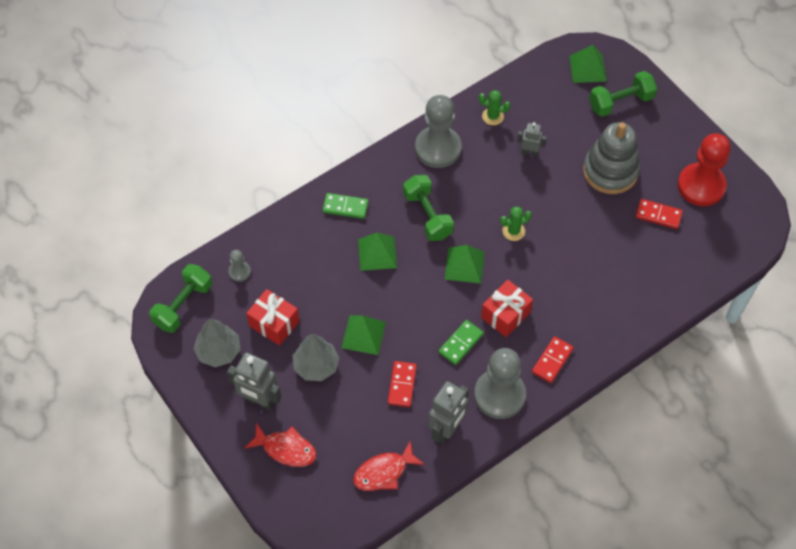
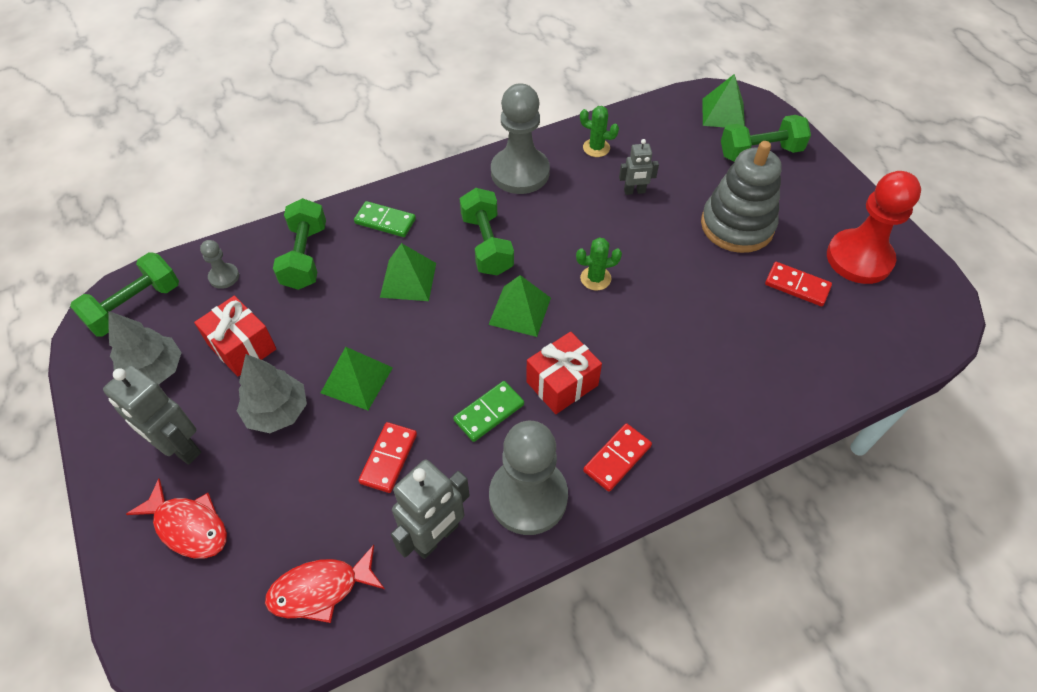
camera: 10 degrees right, 5 degrees down
grey robot [517,122,547,157] -> grey robot turned 150 degrees clockwise [619,139,659,195]
none -> green dumbbell [273,198,326,290]

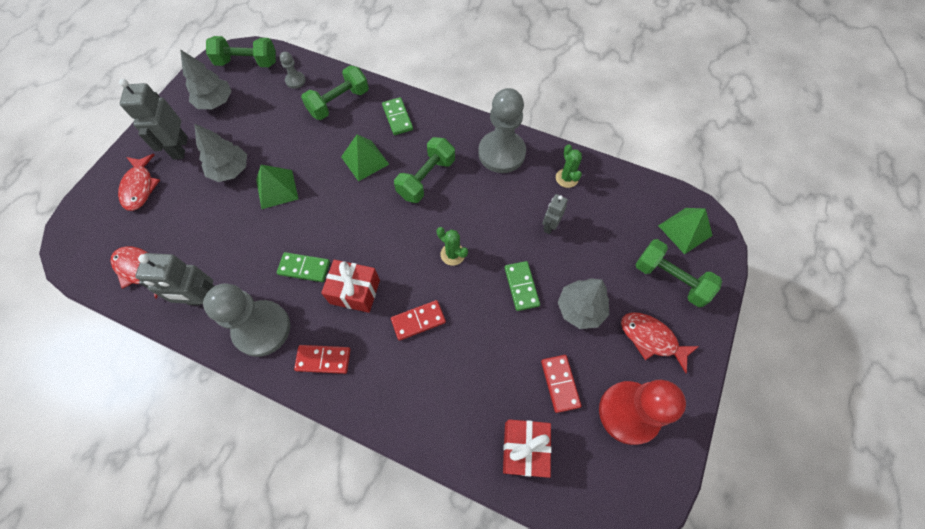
camera: 50 degrees right, 10 degrees up
red gift [194,296,276,376] -> red gift moved to [503,419,552,478]
red domino [358,422,417,493] -> red domino moved to [391,300,446,341]
green pyramid [488,275,551,337] -> none
grey robot [619,139,659,195] -> grey robot turned 75 degrees clockwise [542,194,568,234]
grey stacking toy [701,141,782,253] -> grey tree [558,278,609,329]
none -> green domino [505,261,540,311]
none -> red fish [621,312,699,373]

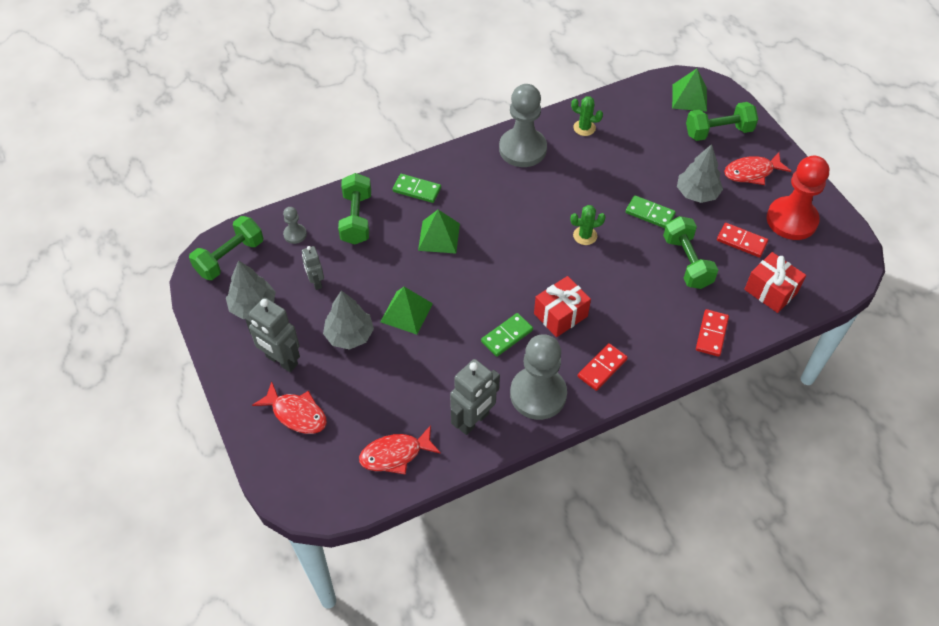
camera: 50 degrees left, 10 degrees down
red domino [391,300,446,341] -> red domino moved to [696,309,729,357]
green dumbbell [394,137,455,203] -> green dumbbell moved to [663,216,718,289]
grey robot [542,194,568,234] -> grey robot moved to [302,246,324,290]

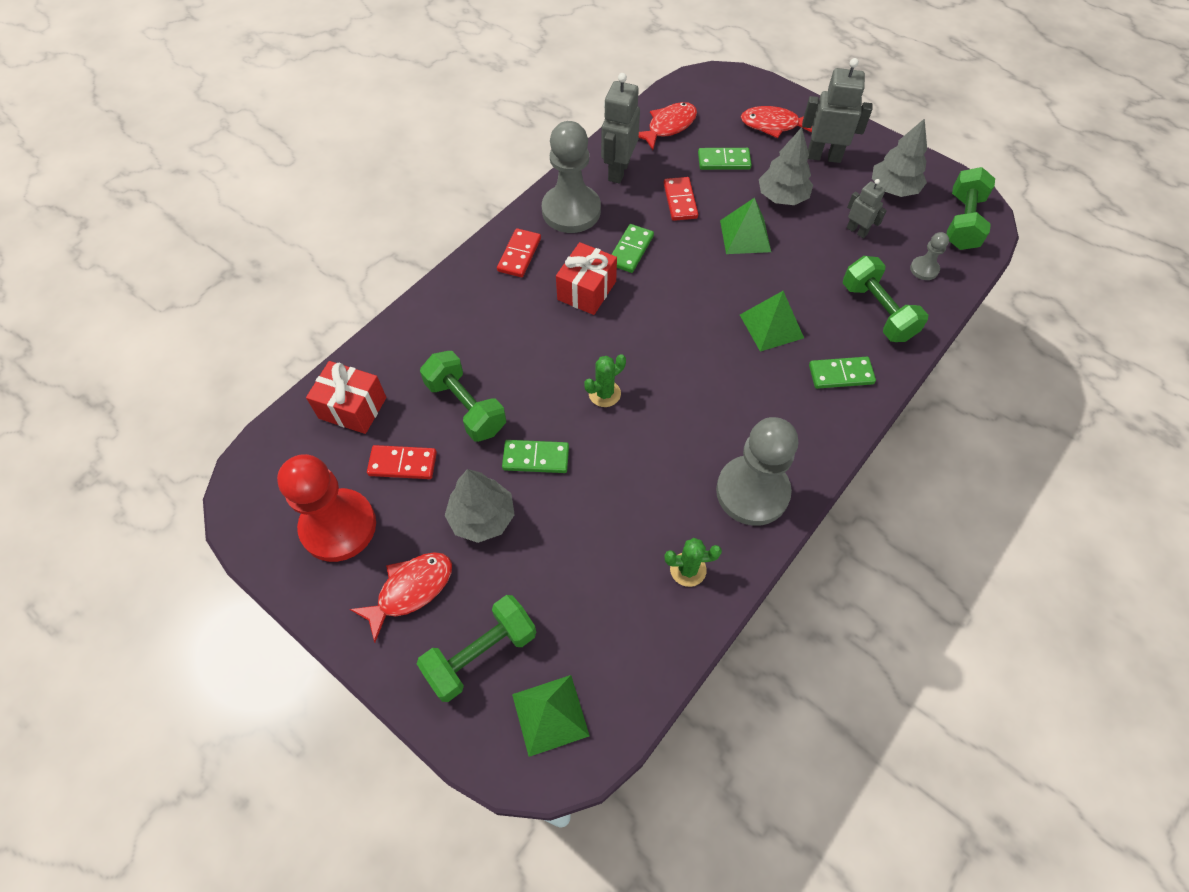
camera: 155 degrees right, 5 degrees up
red domino [696,309,729,357] -> red domino moved to [664,177,698,221]
none -> green domino [698,148,752,170]

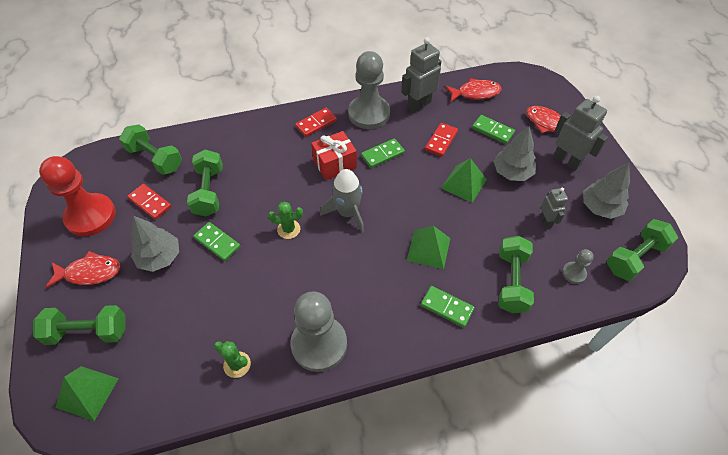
camera: 35 degrees right, 5 degrees down
red gift [306,361,386,434] -> green dumbbell [119,124,182,175]
none -> grey rocket [320,169,364,233]

